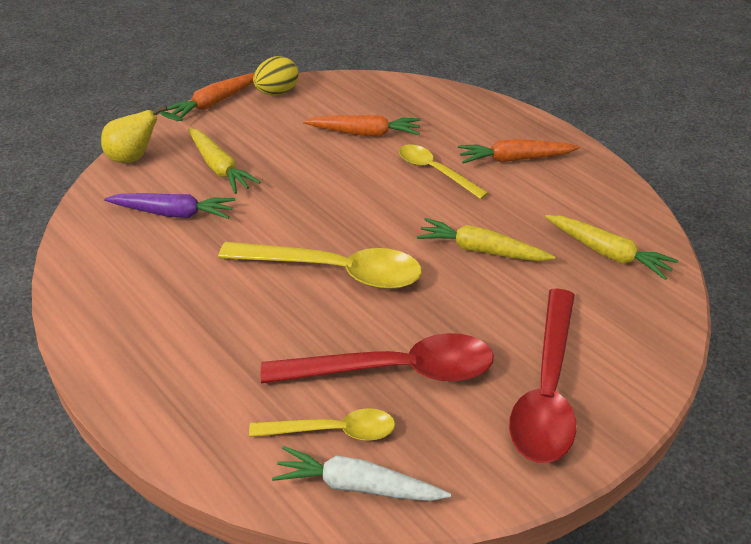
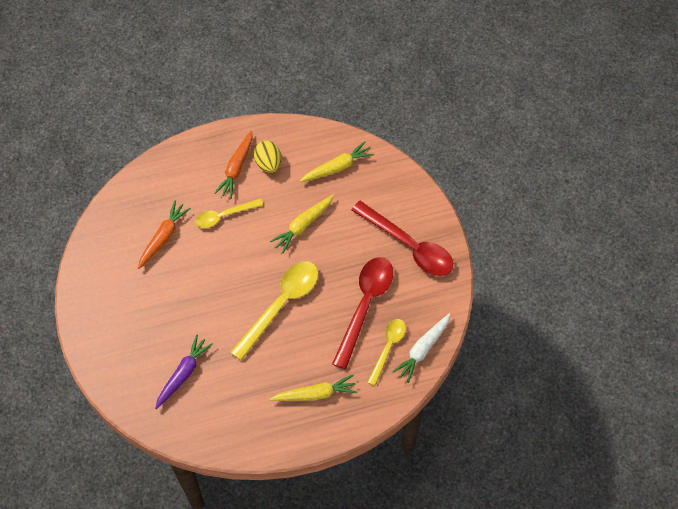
camera: 65 degrees left, 20 degrees up
yellow pear [101,106,183,163] -> none
orange carrot [167,73,254,122] -> none
yellow carrot [188,127,260,194] -> yellow carrot moved to [270,375,357,401]
yellow egg [253,56,299,95] -> yellow egg moved to [254,141,281,173]

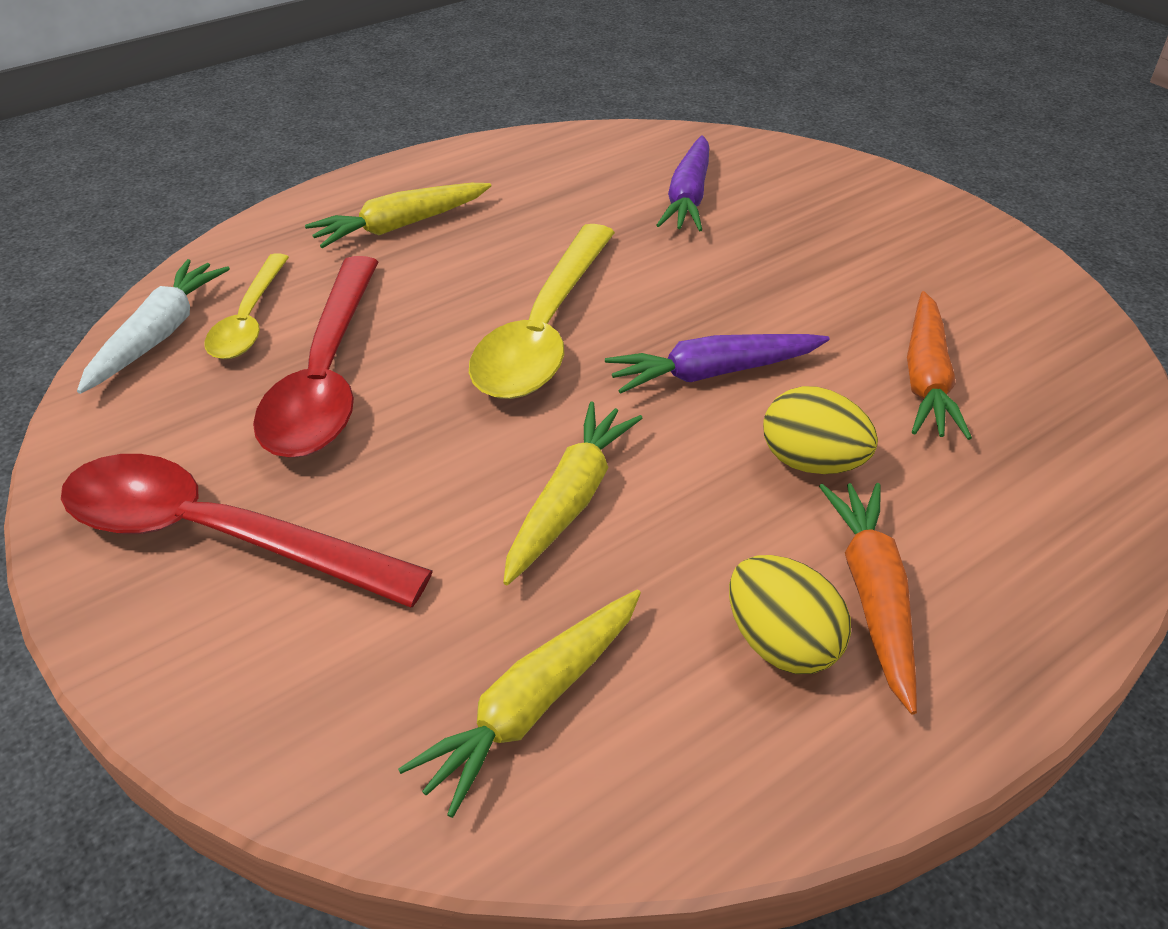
camera: 160 degrees right, 20 degrees down
yellow spoon [195,198,263,228] -> yellow egg [763,386,878,474]
none -> purple carrot [605,334,830,394]

